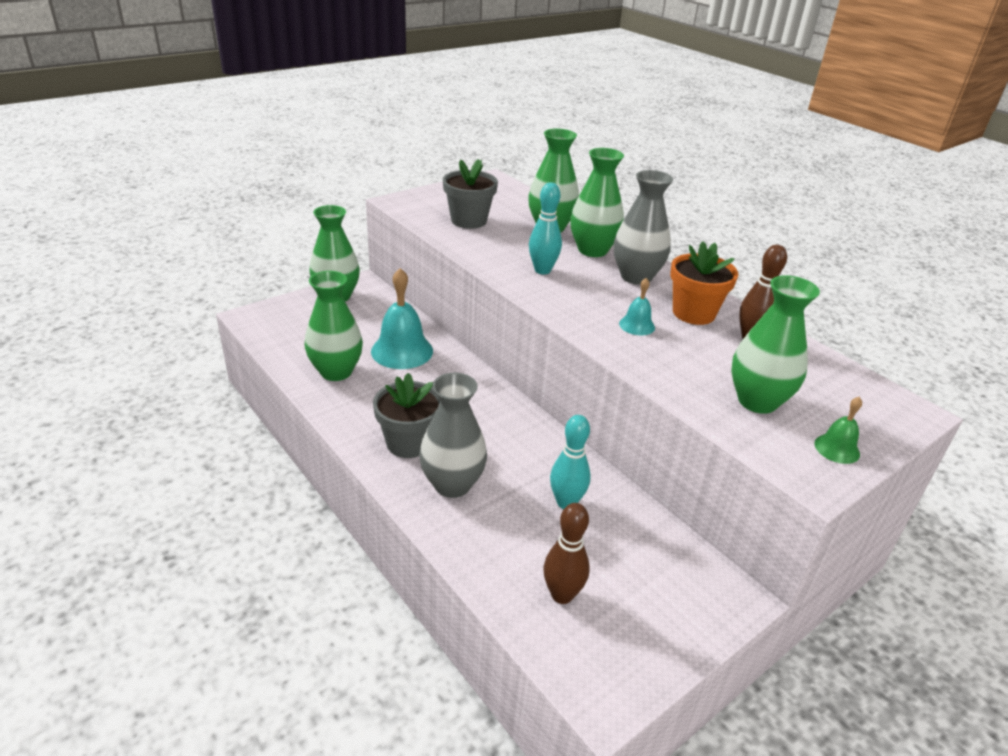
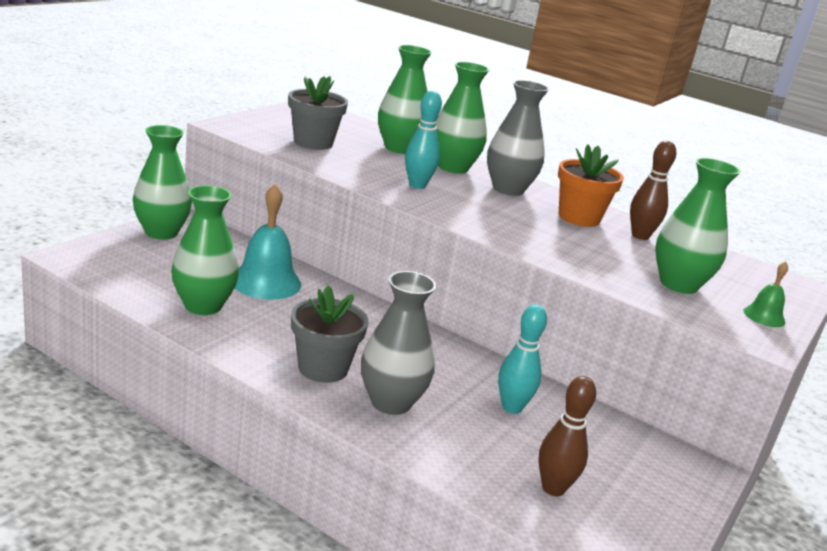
camera: 20 degrees left, 10 degrees down
turquoise bell [619,278,655,335] -> none

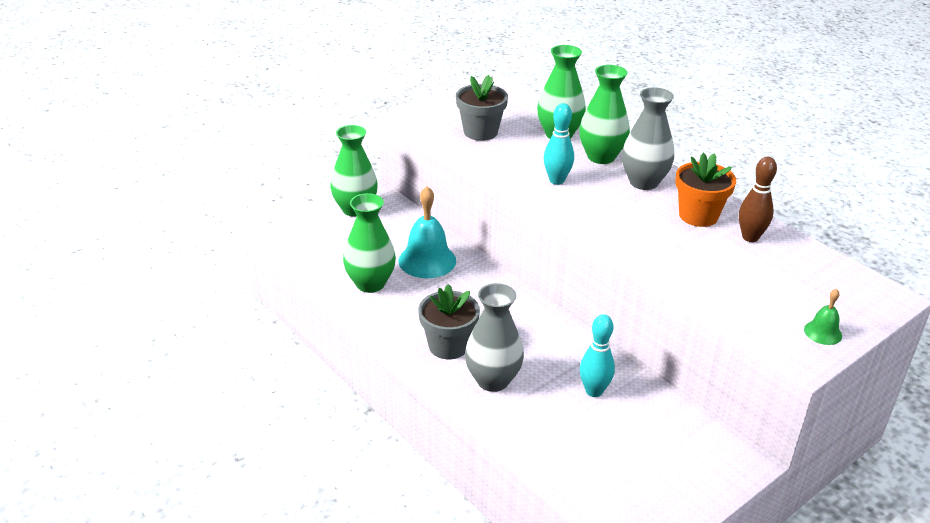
camera: 20 degrees right, 10 degrees up
brown bowling pin [539,376,596,496] -> none
green vase [655,158,741,294] -> none

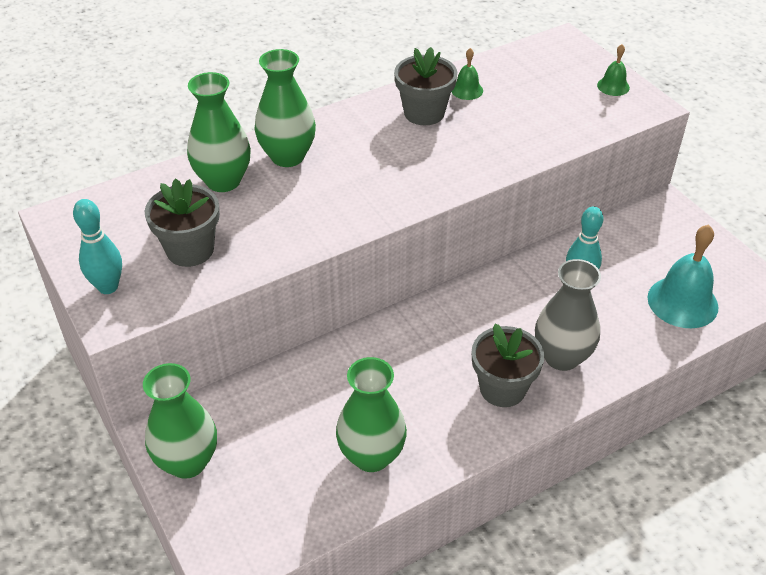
camera: 80 degrees left, 10 degrees up
turquoise bell [398,186,456,278] -> turquoise bell moved to [647,224,718,328]
turquoise bowling pin [544,103,574,185] -> turquoise bowling pin moved to [73,199,122,294]
grey vase [622,87,674,190] -> none
orange flower pot [675,153,736,227] -> grey flower pot [394,47,457,125]
brown bowling pin [739,157,777,242] -> green bell [451,48,483,100]

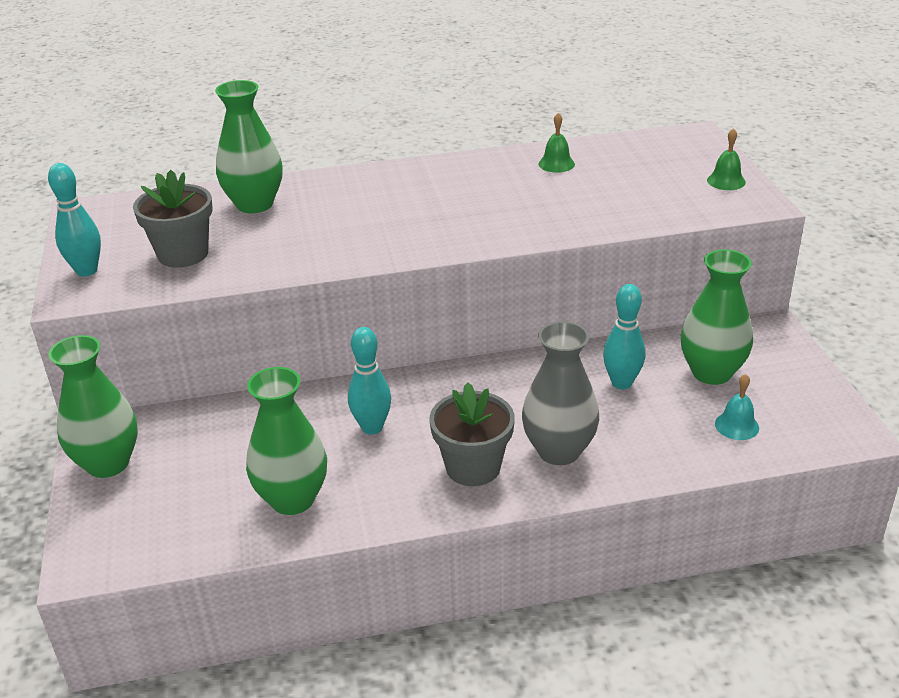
camera: 20 degrees right, 10 degrees down
green vase [254,49,316,167] -> green vase moved to [681,249,753,385]
grey flower pot [394,47,457,125] -> none
turquoise bell [647,224,718,328] -> turquoise bell [715,374,759,440], size x0.50
none -> turquoise bowling pin [348,327,391,435]

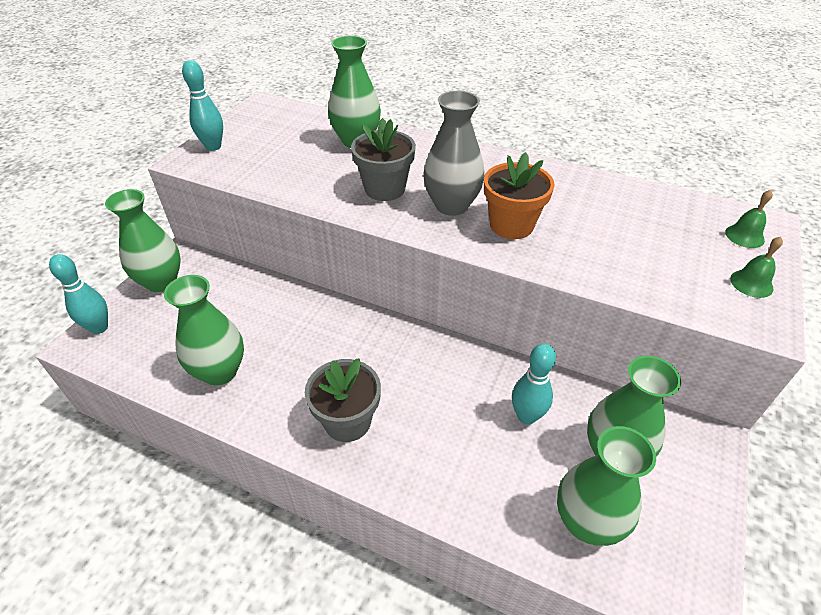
camera: 35 degrees right, 10 degrees up
grey flower pot [133,170,213,268] -> grey flower pot moved to [351,118,416,201]
turquoise bowling pin [348,327,391,435] -> turquoise bowling pin moved to [49,254,108,334]
grey vase [522,321,599,465] -> grey vase moved to [423,91,485,216]
green bell [539,113,575,173] -> green bell moved to [725,190,773,248]
turquoise bell [715,374,759,440] -> green vase [557,426,656,546]
none -> orange flower pot [484,152,555,239]

